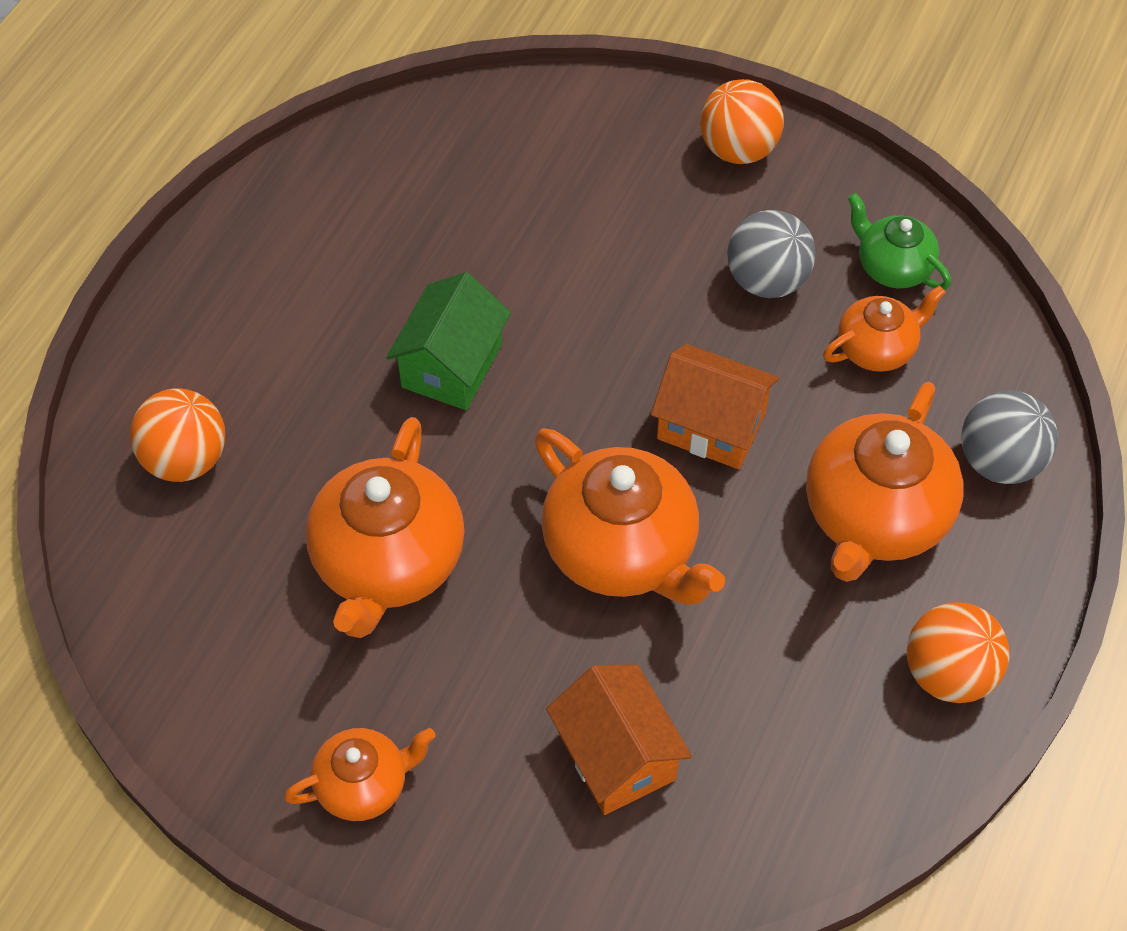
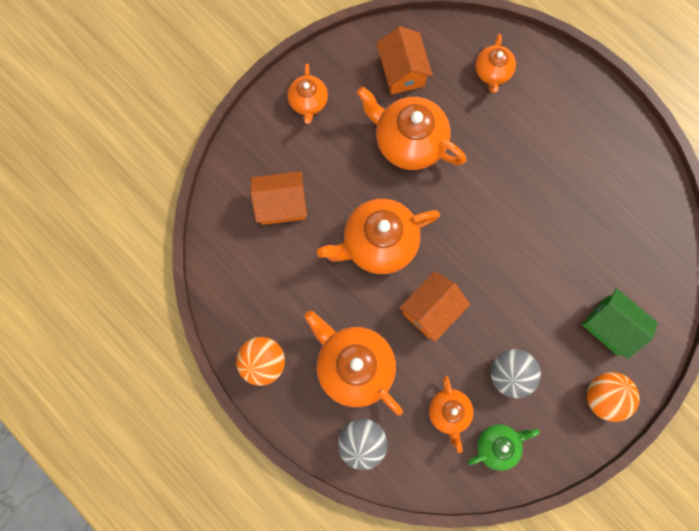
camera: 110 degrees right, 20 degrees up
orange ball [130,388,225,482] -> orange teapot [475,34,516,93]
green house [386,272,511,410] -> green house moved to [582,288,658,359]
none -> orange house [376,26,433,95]

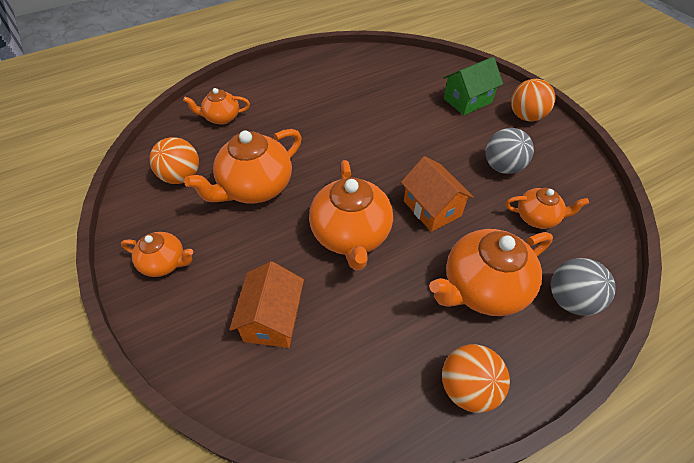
camera: 75 degrees left, 25 degrees down
orange house [376,26,433,95] -> orange ball [149,137,199,184]
green teapot [468,424,540,471] -> none
orange teapot [475,34,516,93] -> orange teapot turned 150 degrees clockwise [183,88,250,125]

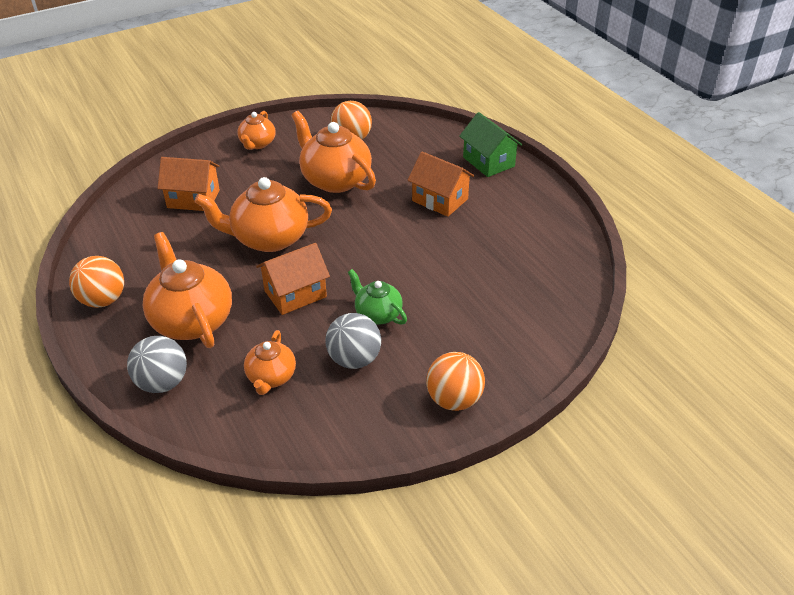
camera: 90 degrees right, 10 degrees down
orange teapot [183,88,250,125] -> none
green house [443,57,503,115] -> green house moved to [459,112,522,177]
none -> green teapot [348,269,407,325]
none -> orange house [407,151,474,217]

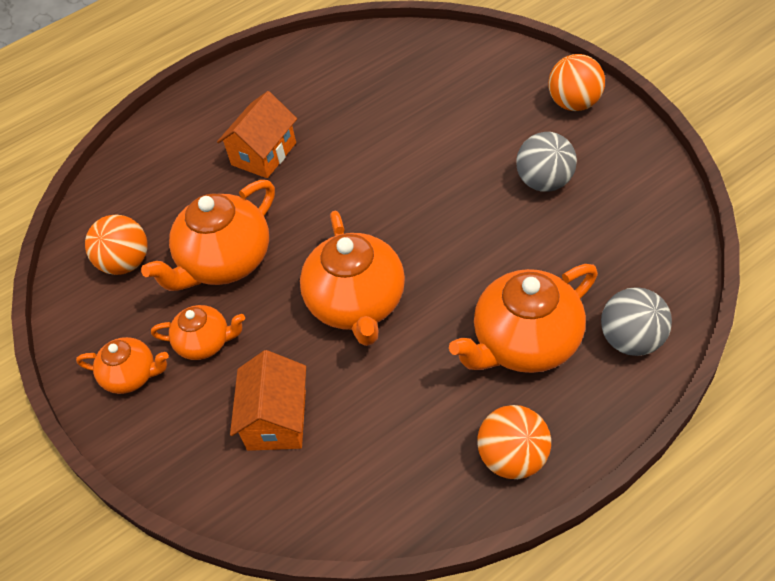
camera: 90 degrees left, 10 degrees up
orange teapot [244,330,296,395] -> orange teapot moved to [151,305,245,360]
orange house [256,243,330,315] -> none
green teapot [348,269,407,325] -> none
green house [459,112,522,177] -> none

